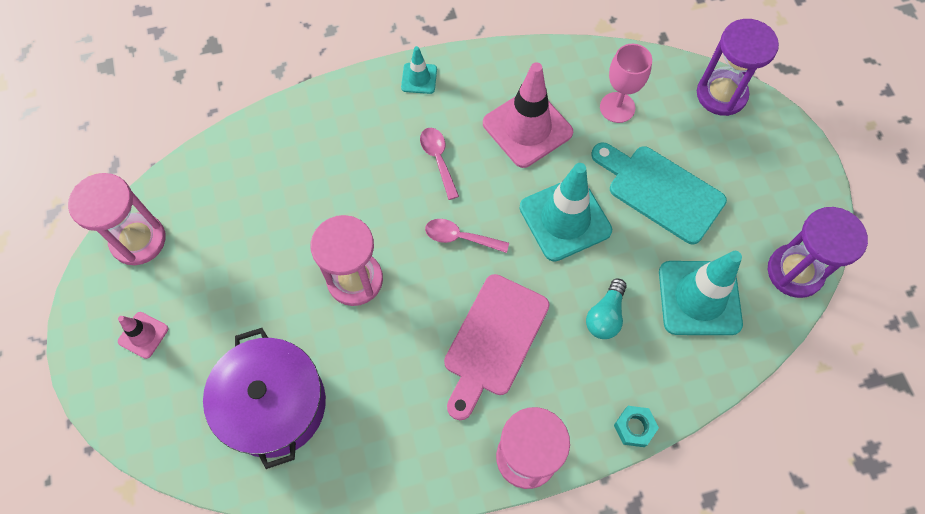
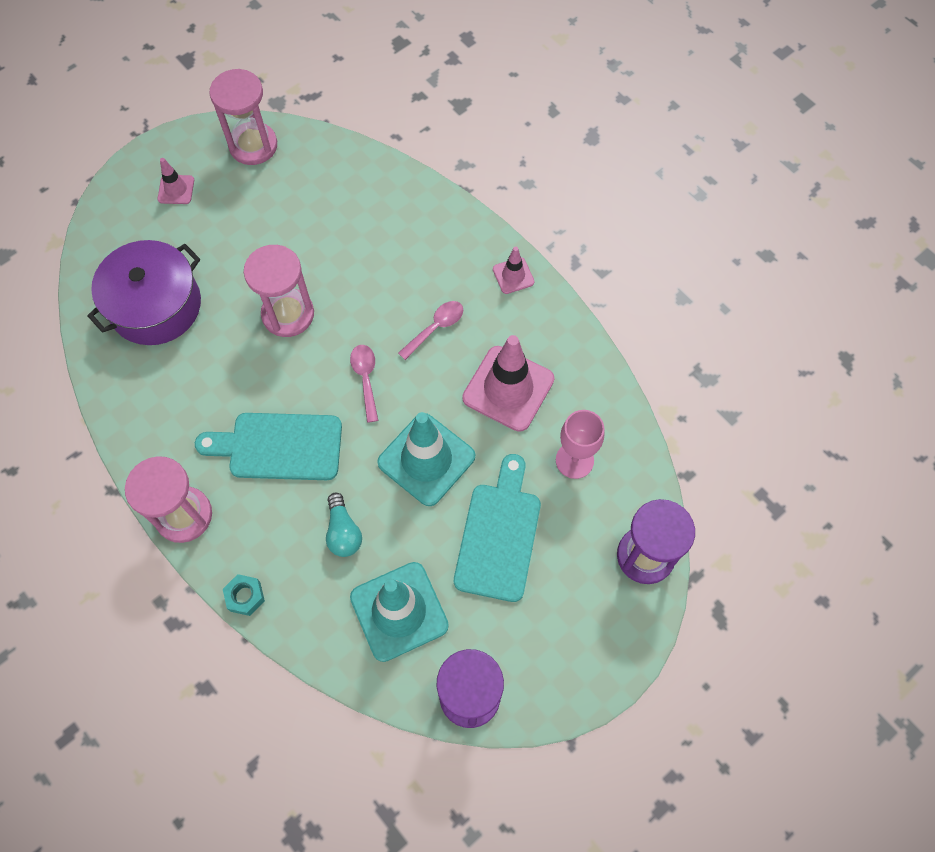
camera: 65 degrees right, 0 degrees up
turquoise traffic cone [401,46,437,94] -> pink traffic cone [493,247,535,294]
pink cutting board [444,274,550,420] -> turquoise cutting board [195,413,342,480]
turquoise light bulb [586,279,627,339] -> turquoise light bulb turned 105 degrees counterclockwise [326,493,362,557]

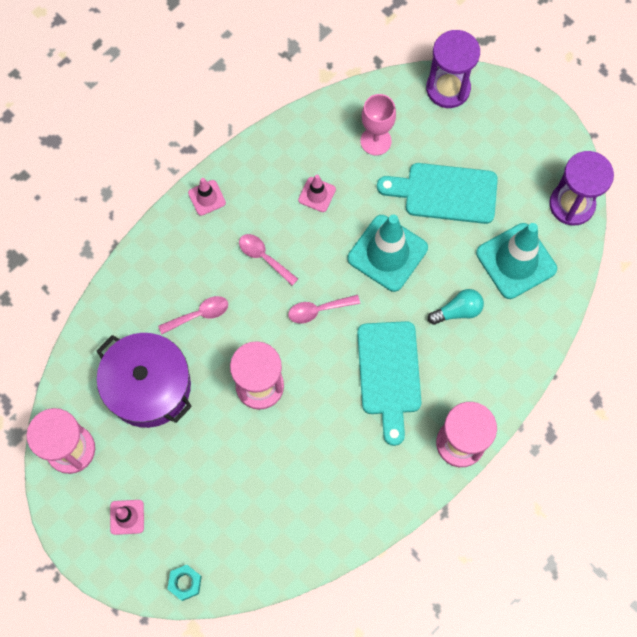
camera: 95 degrees left, 5 degrees up
purple pot [87,240,201,345] -> purple pot moved to [97,333,192,428]
turquoise nut [223,574,265,616] -> turquoise nut moved to [168,565,202,601]
pink traffic cone [462,335,554,432] -> pink traffic cone [298,175,336,212], size x0.49
none -> pink spoon [158,296,228,334]

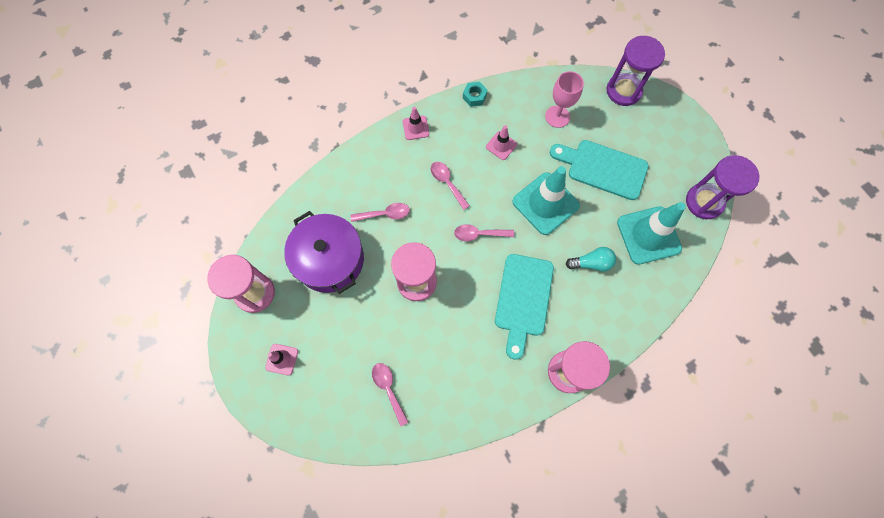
camera: 15 degrees right, 0 degrees up
turquoise nut [168,565,202,601] -> turquoise nut moved to [463,82,487,107]
none -> pink spoon [372,363,408,426]

